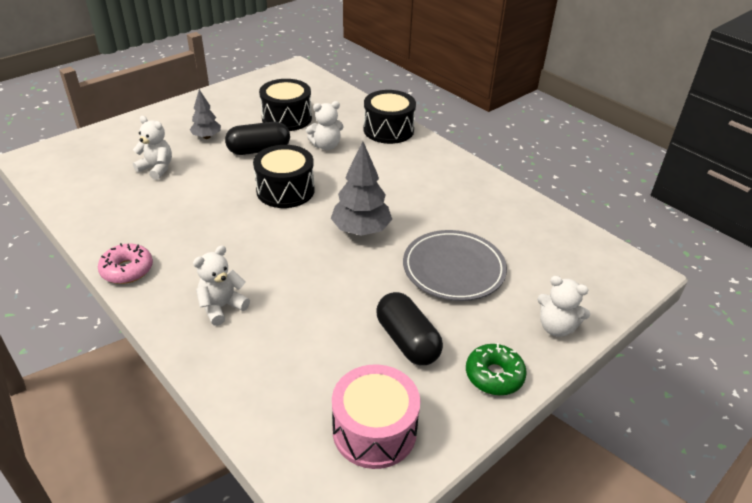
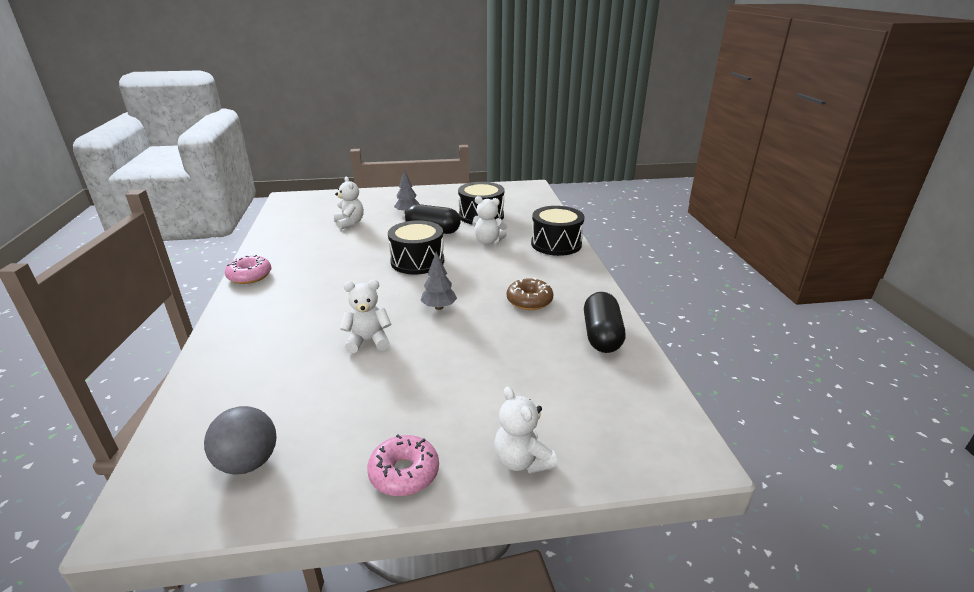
camera: 35 degrees right, 10 degrees down
white teddy bear [193,245,250,326] -> white teddy bear moved to [340,280,392,353]
grey tree [331,141,392,236] -> grey tree [420,252,457,310], size x0.60
pink drum [332,364,421,469] -> grey ball [204,406,276,475]
black capsule [376,292,443,365] -> black capsule moved to [584,292,625,353]
grey plate [403,230,507,301] -> none
green donut [466,343,527,395] -> pink donut [367,434,439,496]
none -> brown donut [507,278,553,310]

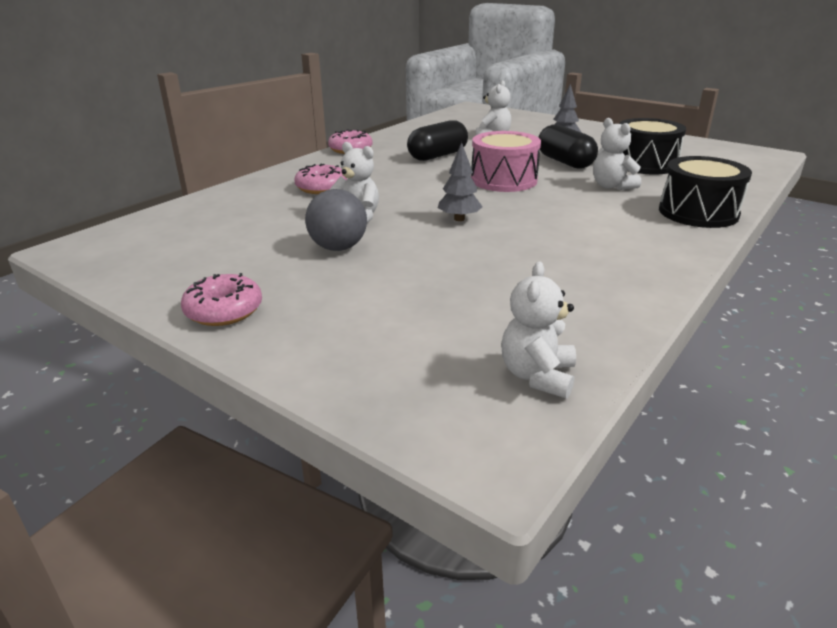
camera: 45 degrees right, 0 degrees up
grey ball [204,406,276,475] -> grey ball moved to [305,189,367,251]
black drum [388,220,444,274] -> pink drum [471,131,541,192]
white teddy bear [494,387,557,474] -> white teddy bear moved to [502,261,576,399]
brown donut [507,278,553,310] -> none
black capsule [584,292,625,353] -> black capsule moved to [407,120,468,161]
none -> pink donut [295,164,347,194]

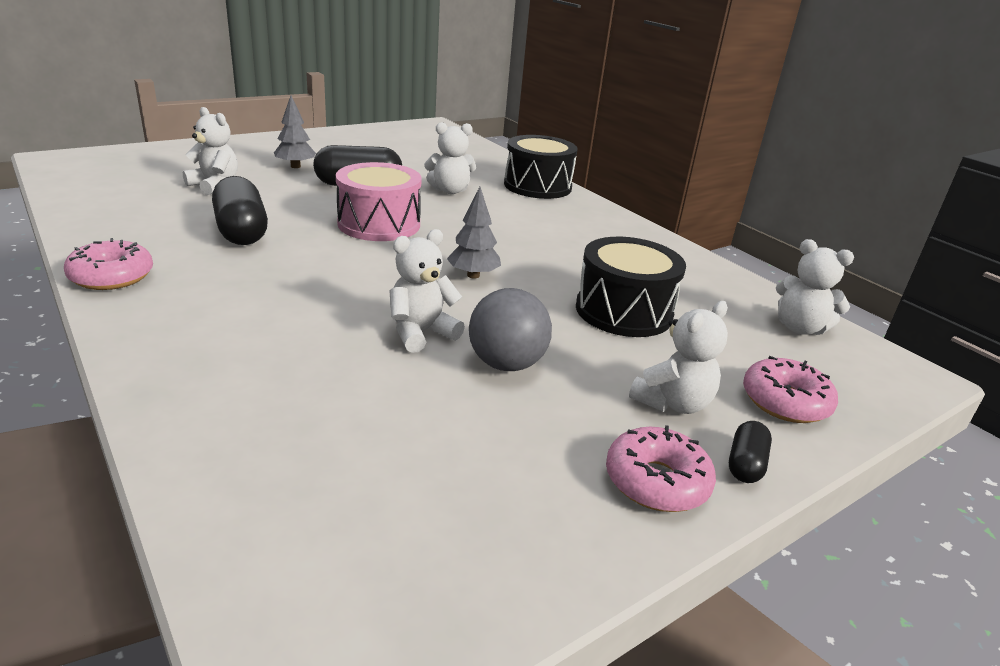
camera: 75 degrees left, 0 degrees up
pink donut [295,164,347,194] -> pink donut moved to [743,356,838,423]
black drum [619,118,686,175] -> black drum moved to [576,237,686,337]
none -> white teddy bear [629,301,728,414]
none -> black capsule [729,421,772,483]

